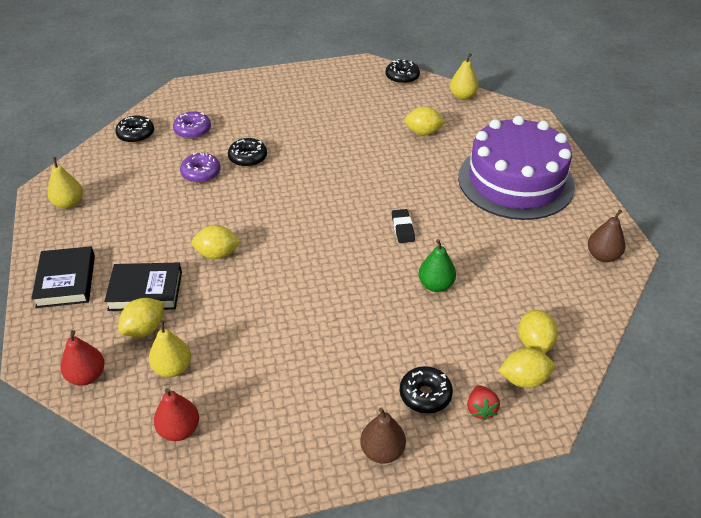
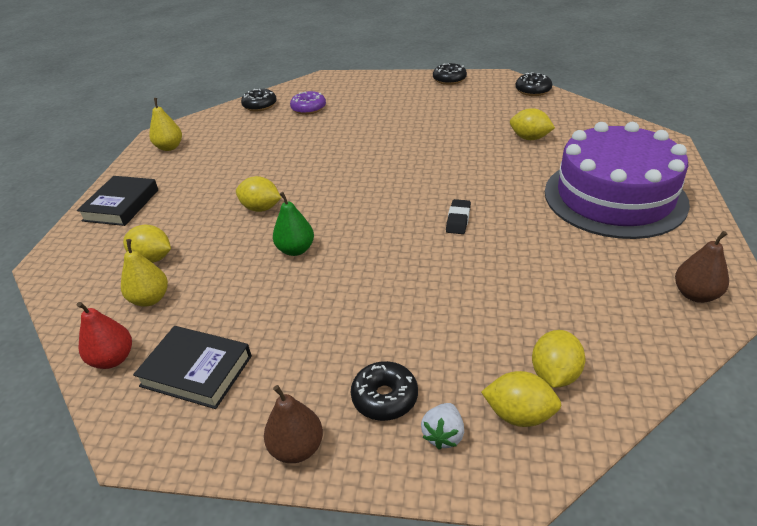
camera: 25 degrees right, 5 degrees down
red pear [60,330,105,385] -> none
black book [104,263,182,311] -> black book moved to [133,326,252,409]
yellow lemon [118,298,164,337] -> yellow lemon turned 45 degrees clockwise [123,225,171,263]
purple donut [180,153,221,183] -> none
black donut [228,138,267,167] -> black donut moved to [433,63,467,85]
green pear [418,239,456,292] -> green pear moved to [273,192,314,256]
yellow pear [450,53,479,100] -> none
red strawberry [467,385,500,420] -> white strawberry [421,403,464,450]

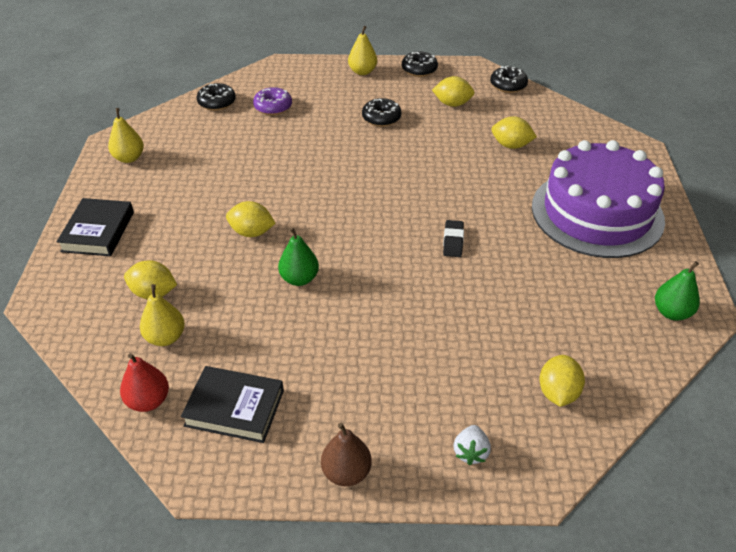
camera: 10 degrees left, 5 degrees up
black donut [351,361,418,421] -> black donut moved to [362,98,401,127]
yellow lemon [481,371,562,427] -> yellow lemon moved to [432,76,475,107]
brown pear [675,231,729,303] -> green pear [655,261,700,321]
none -> yellow pear [348,26,377,75]

